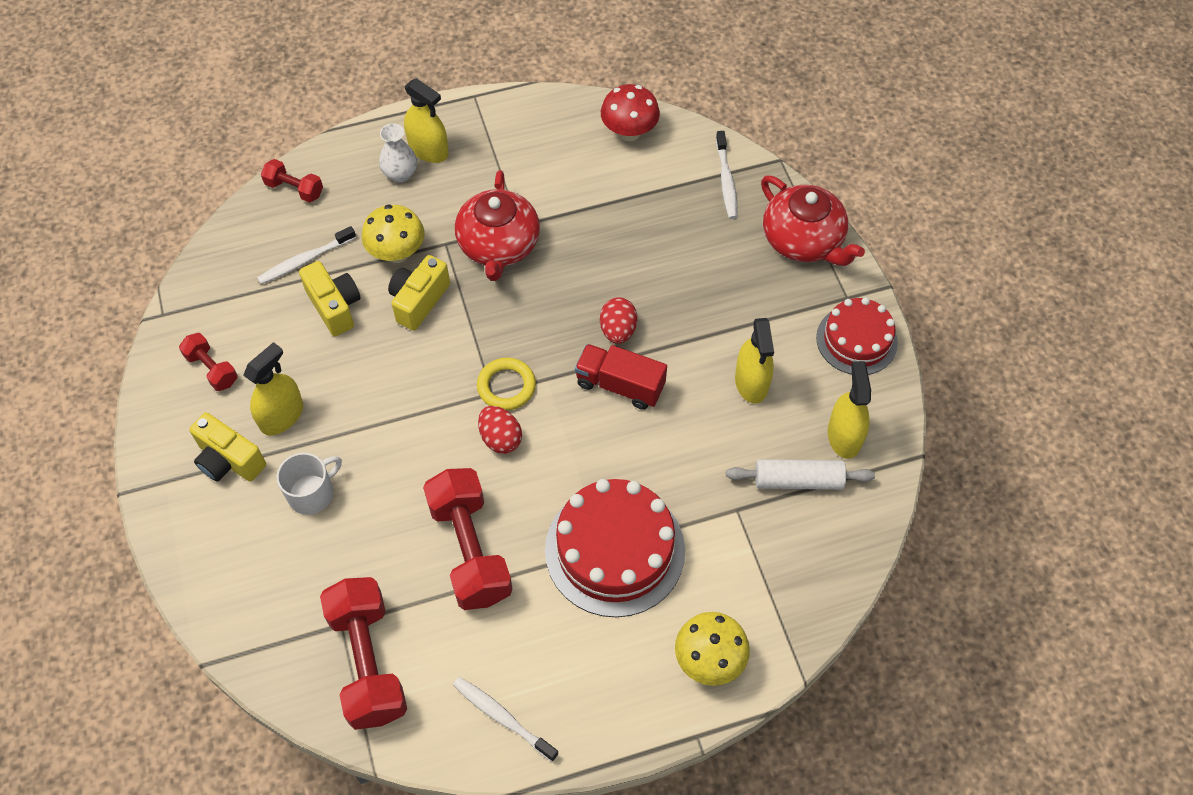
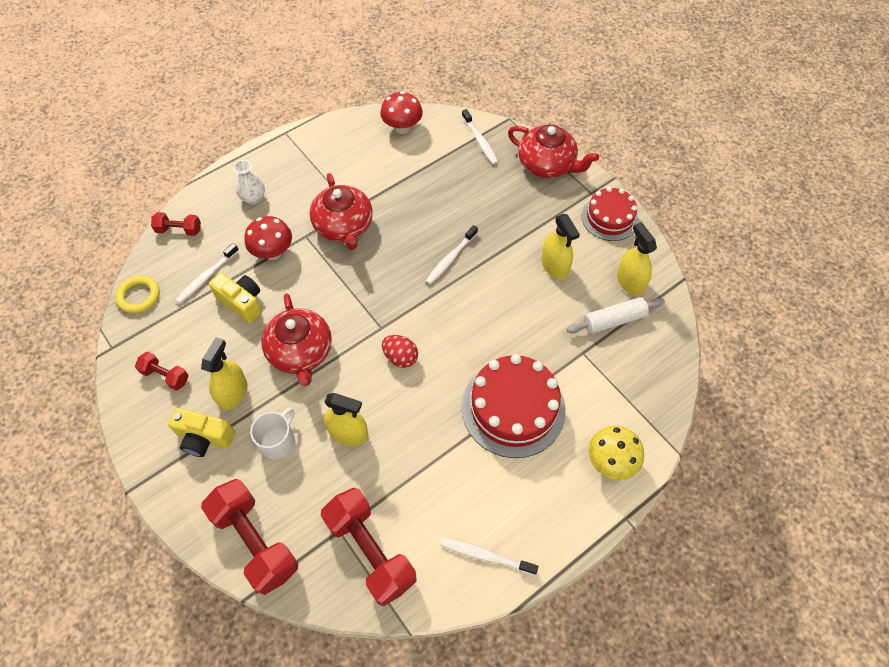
camera: 20 degrees left, 0 degrees up
yellow mushroom [362,204,424,263] -> red mushroom [244,216,292,260]
yellow camera [388,255,450,331] -> none
yellow spray bottle [404,78,449,163] -> yellow spray bottle moved to [324,393,368,446]
red dumbbell [423,468,513,610] -> red dumbbell moved to [201,479,298,595]
yellow ring [477,357,536,410] -> yellow ring moved to [115,275,160,313]
red truck [575,344,667,410] -> none
red egg [600,297,637,344] -> white toothbrush [426,225,478,285]
none -> red teapot [261,293,332,386]

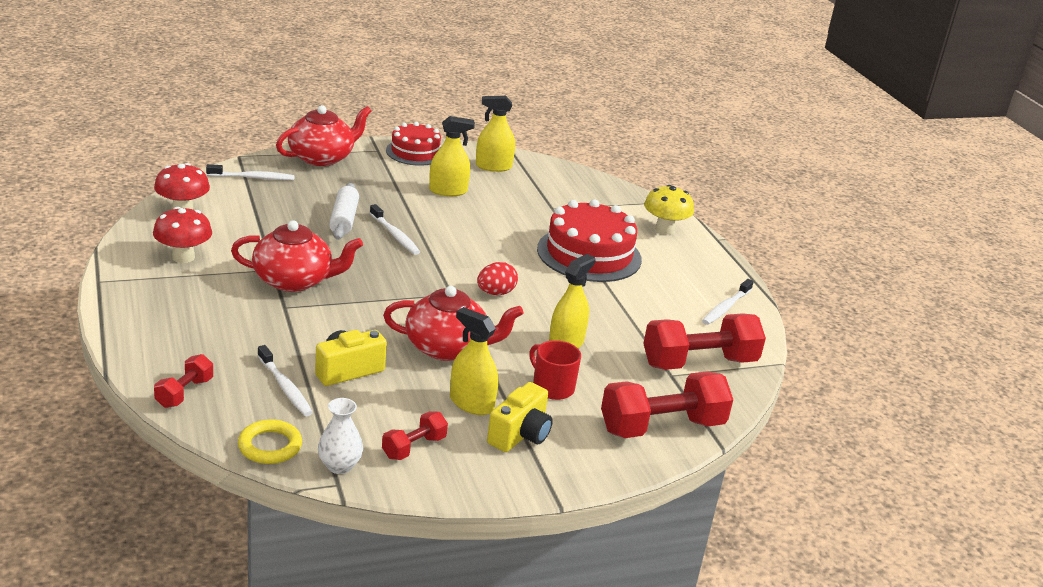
camera: 75 degrees left, 30 degrees down
white vase [233,160,265,205] -> white vase moved to [318,398,363,474]
red mushroom [244,216,292,260] -> red mushroom moved to [153,207,212,263]
white mug [250,408,295,459] -> red mug [529,340,581,400]
white rolling pin [567,297,665,334] -> white rolling pin moved to [329,183,359,240]

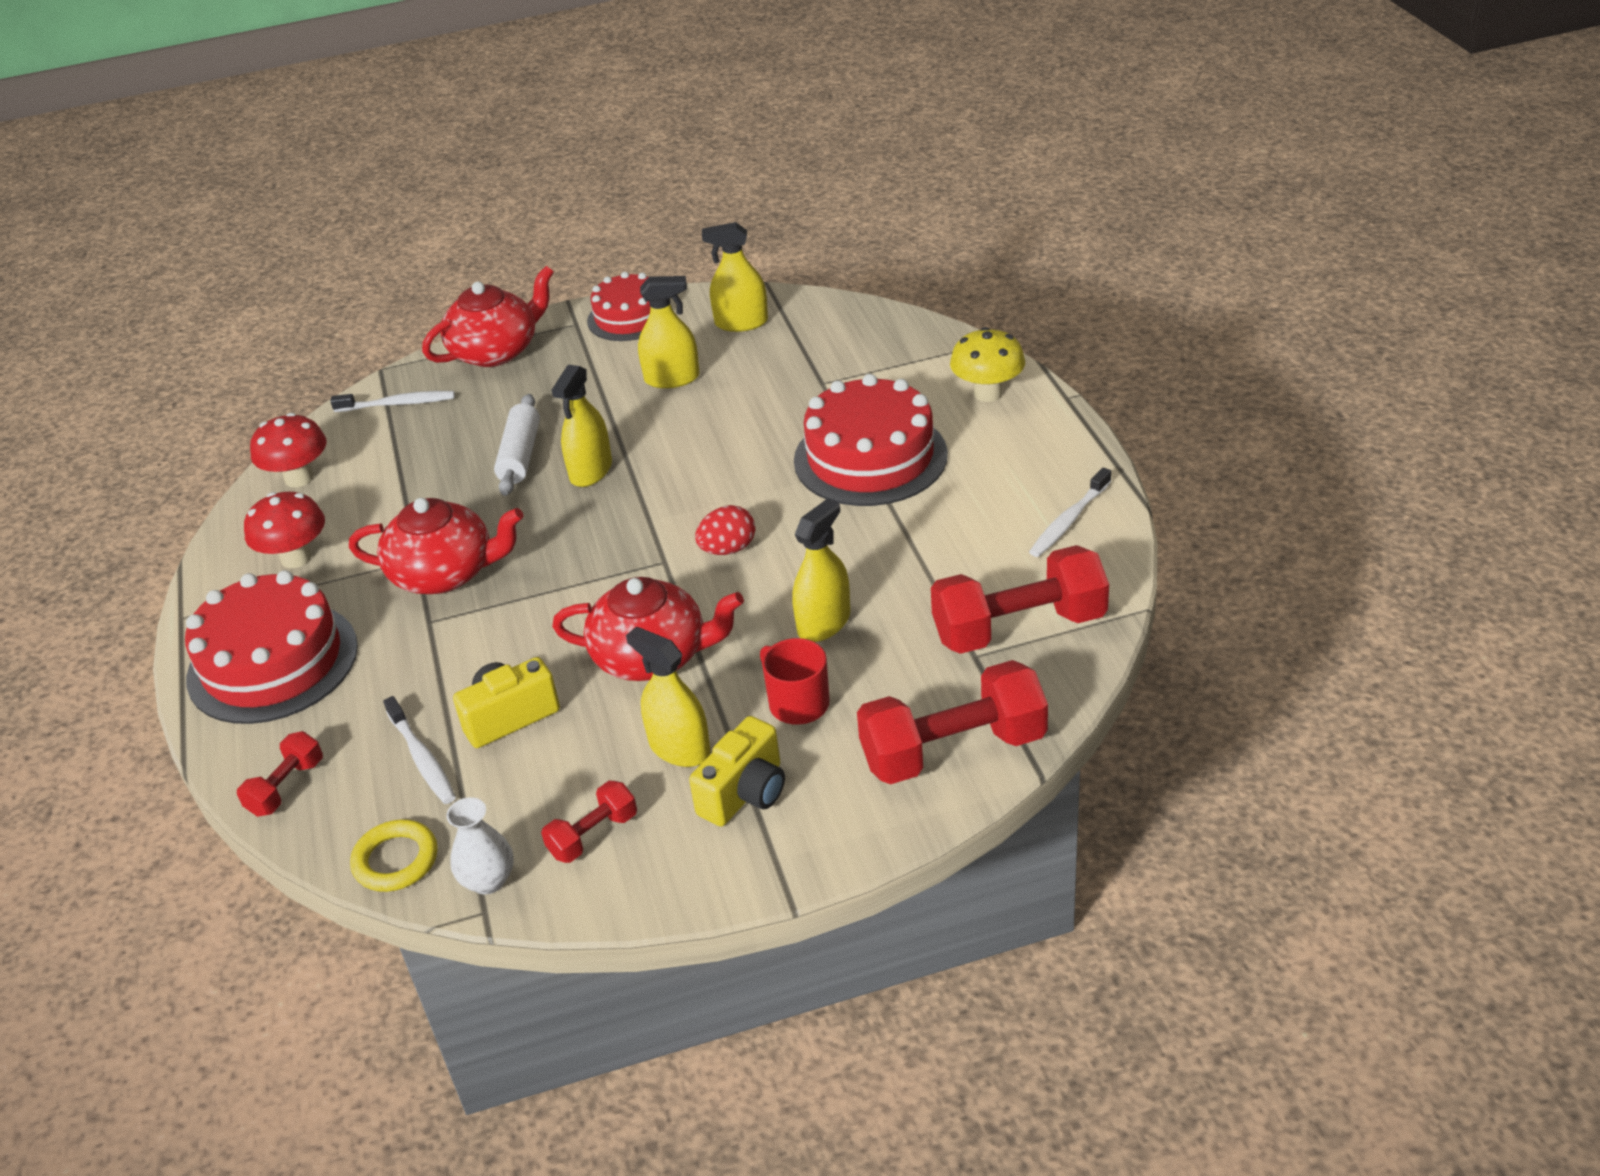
camera: 10 degrees right, 10 degrees up
white toothbrush [370,204,420,255] -> yellow spray bottle [552,365,612,487]
none -> red cake [185,570,358,724]

